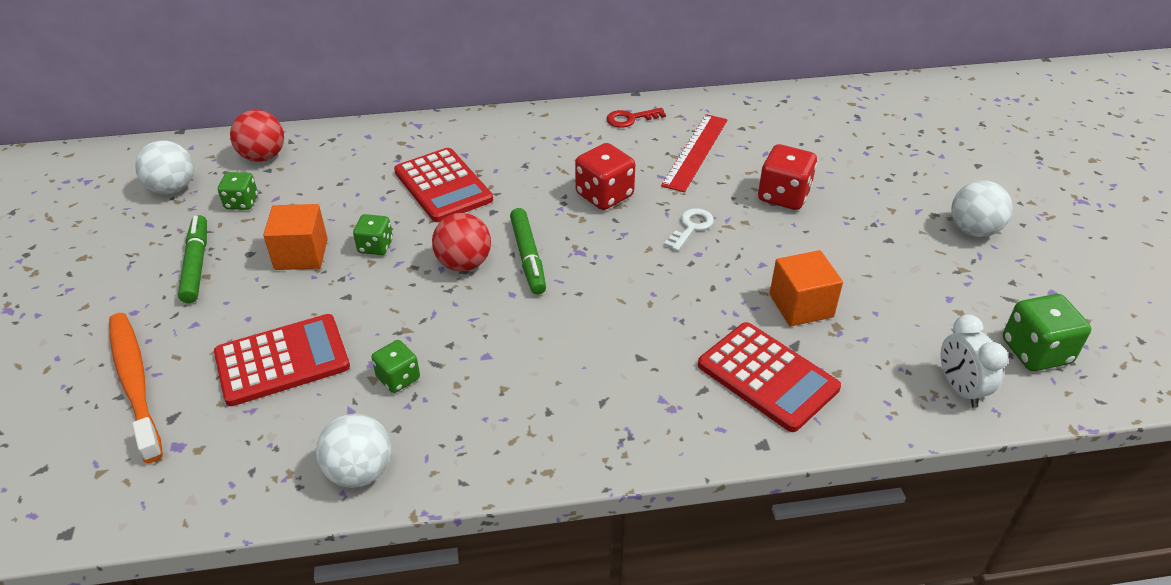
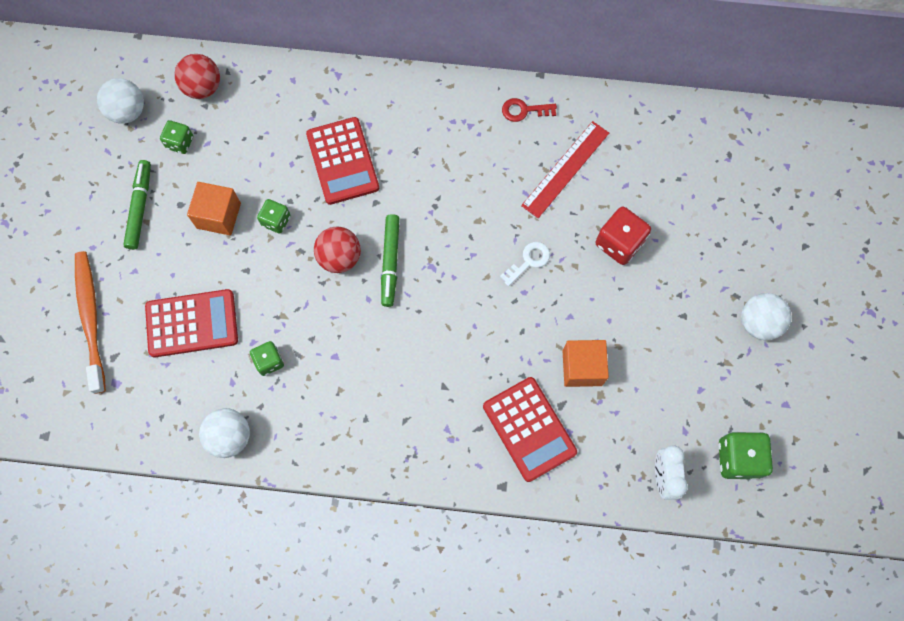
camera: 15 degrees right, 30 degrees up
red dice [575,143,635,210] -> none

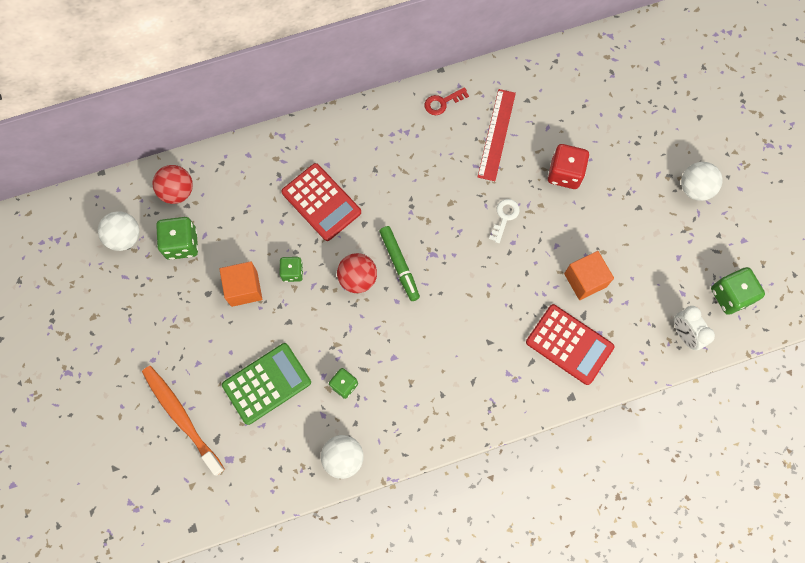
camera: 25 degrees left, 0 degrees up
green marker [123,160,151,250] -> none
red calculator [145,289,238,357] -> green calculator [222,343,311,425]
green dice [160,120,193,154] -> green dice [156,217,198,260], size x1.60

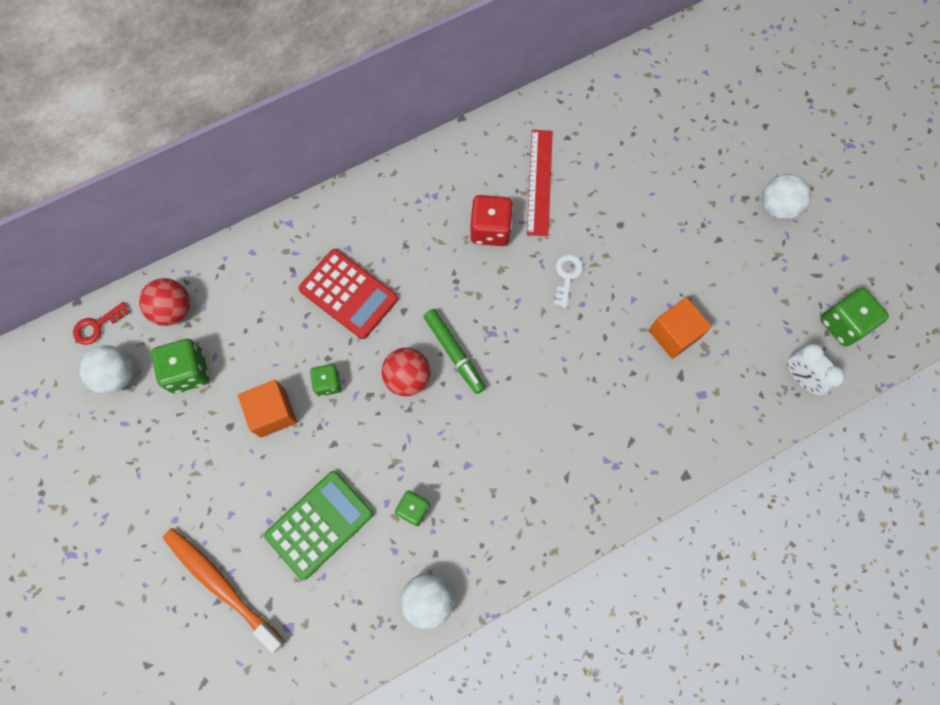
camera: 10 degrees left, 0 degrees up
red key [425,87,469,115] -> red key moved to [73,302,130,345]
red calculator [526,304,614,385] -> none
red dice [548,144,589,189] -> red dice moved to [470,195,513,246]

